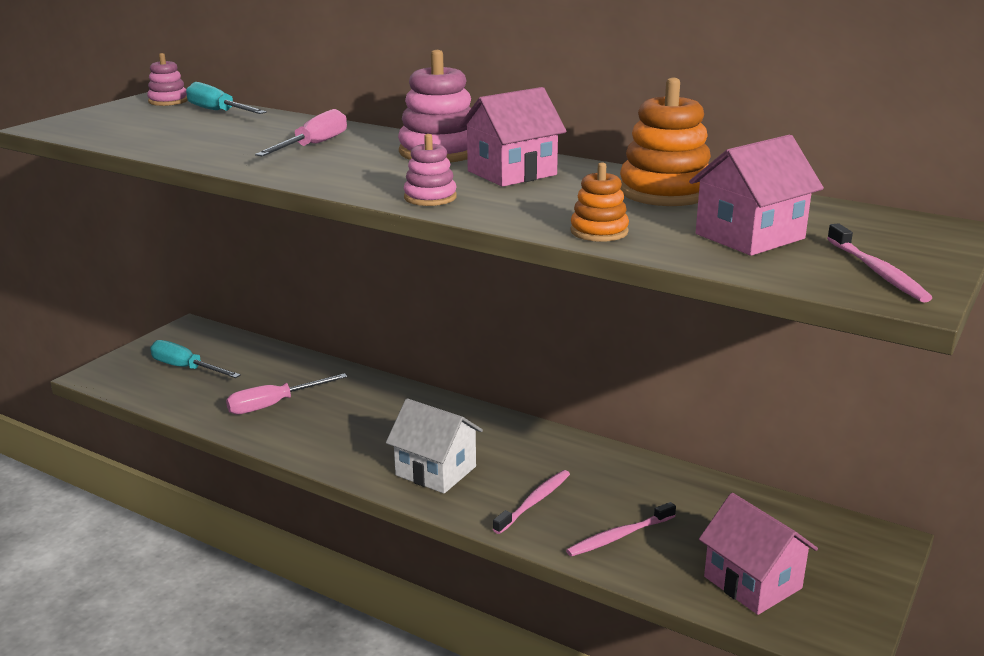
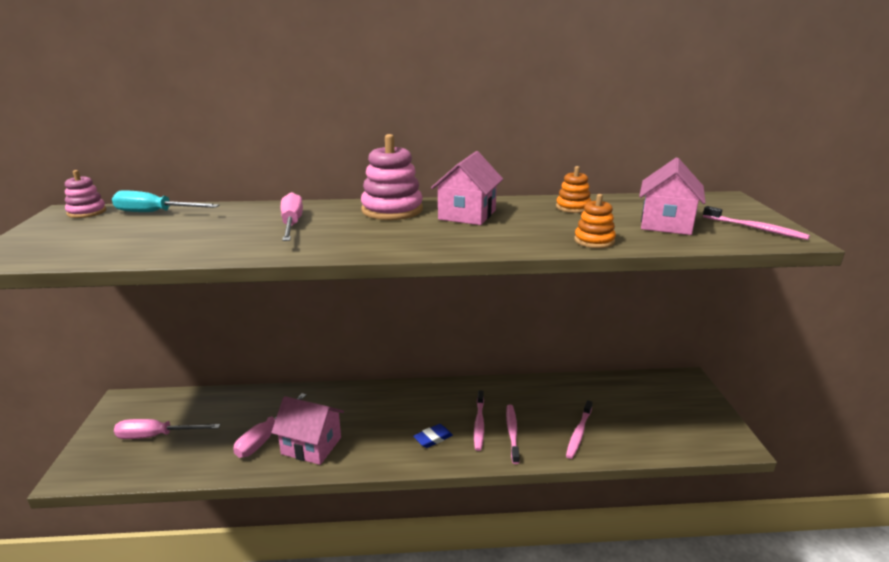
camera: 35 degrees left, 0 degrees up
turquoise screwdriver [150,340,241,378] -> pink screwdriver [114,419,221,439]
white house [386,398,483,494] -> blue eraser [413,424,453,448]
pink stacking toy [404,134,457,206] -> none
orange stacking toy [620,78,711,206] -> orange stacking toy [556,166,591,213], size x0.57
pink house [699,493,818,615] -> pink house moved to [271,396,344,465]
none -> pink toothbrush [474,390,484,451]

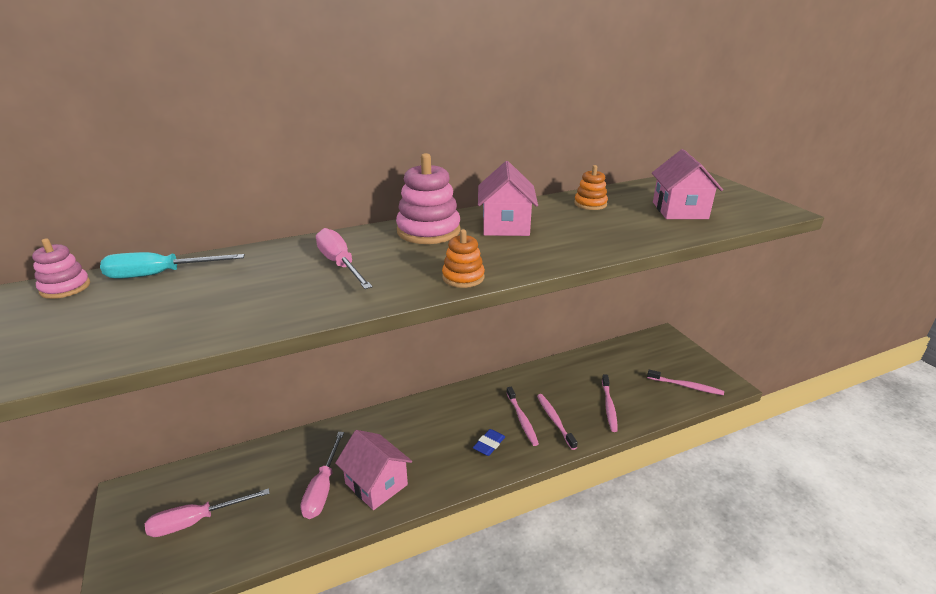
camera: 20 degrees left, 5 degrees up
pink house [271,396,344,465] -> pink house turned 45 degrees clockwise [335,430,412,510]
orange stacking toy [574,194,616,248] -> orange stacking toy moved to [442,229,485,288]
pink toothbrush [703,206,810,240] -> pink toothbrush moved to [647,370,724,395]

